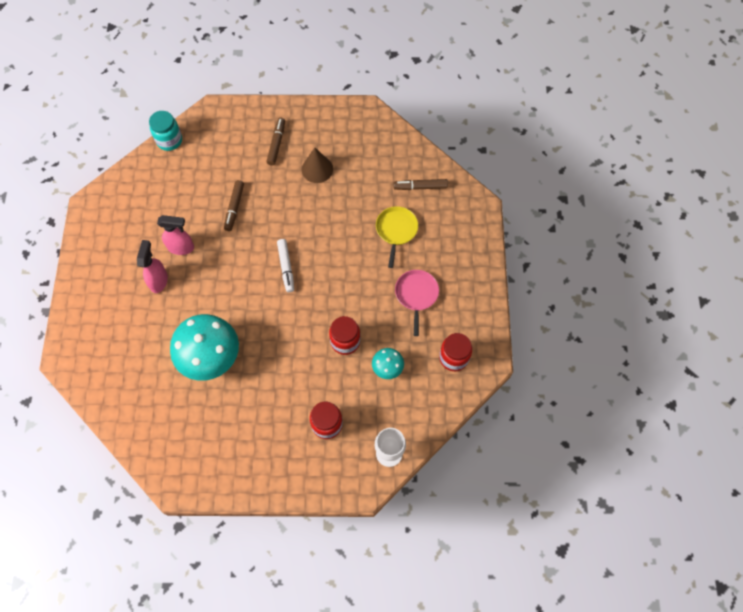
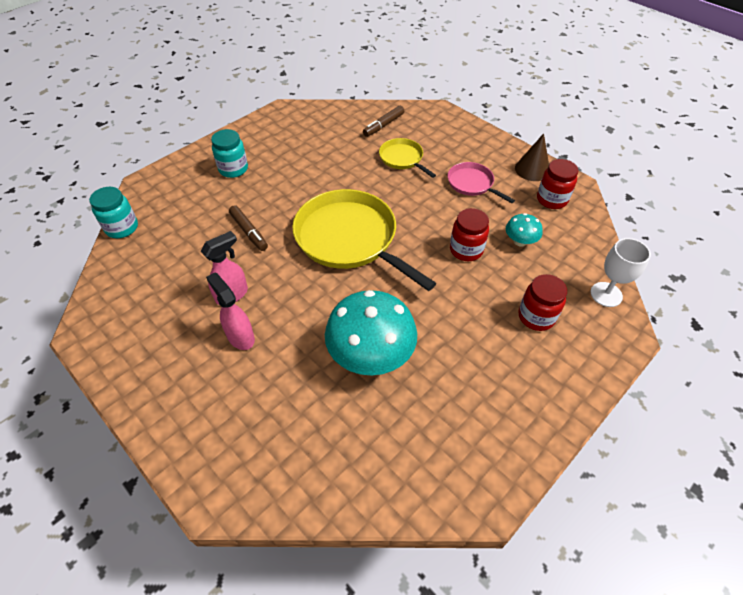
camera: 45 degrees left, 15 degrees down
brown marker [266,118,285,166] -> turquoise jar [211,129,248,178]
white marker [277,239,294,292] -> yellow pan [292,189,436,291]
brown cone [302,148,333,183] -> brown cone moved to [515,133,549,181]

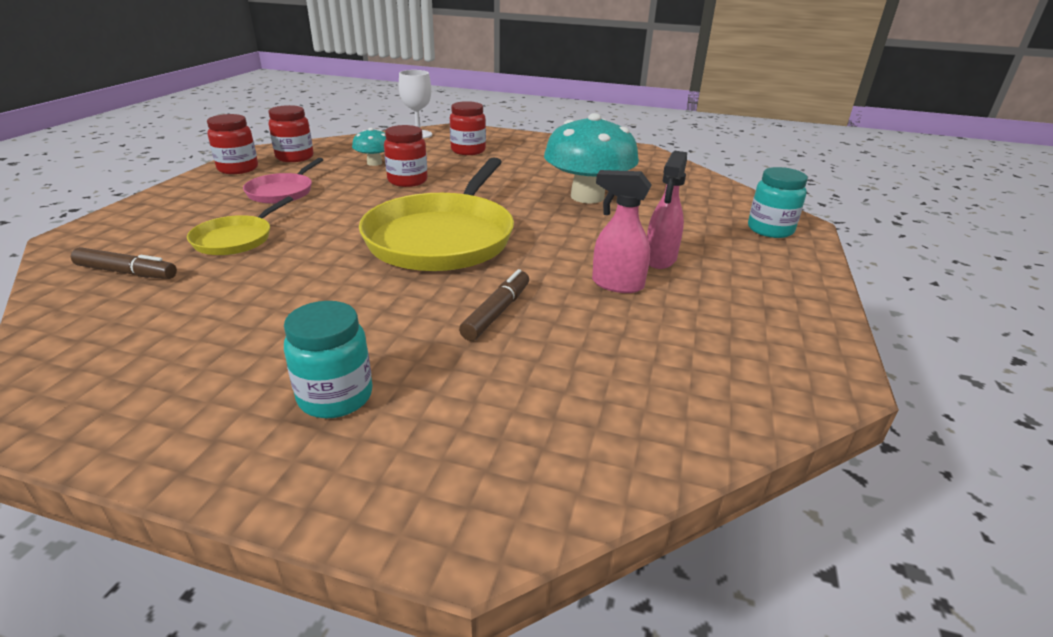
camera: 120 degrees left, 20 degrees down
turquoise jar [89,187,138,238] -> turquoise jar moved to [748,167,808,238]
brown cone [515,133,549,181] -> red jar [207,114,258,174]

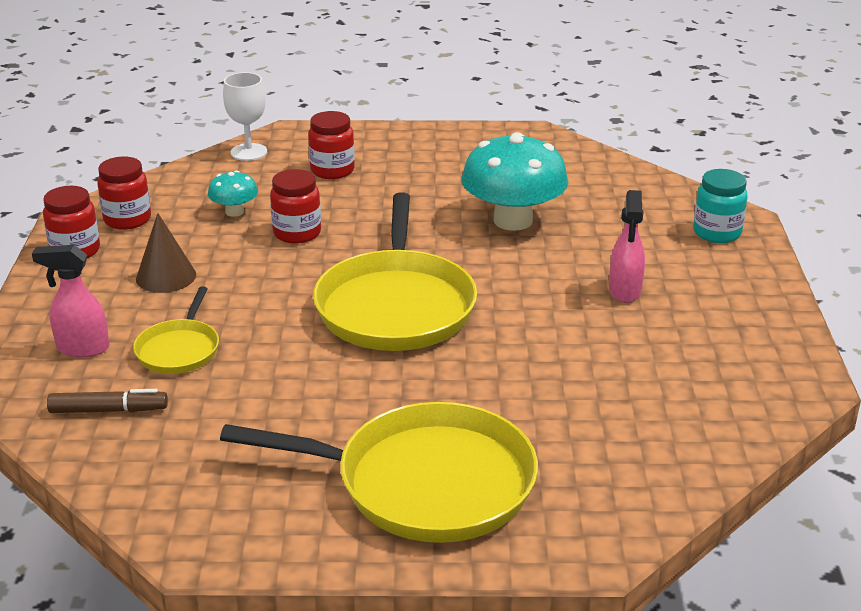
camera: 15 degrees left, 0 degrees up
pink pan [243,158,323,204] -> brown cone [136,213,196,293]
turquoise jar [284,301,373,418] -> yellow pan [220,402,538,543]
brown marker [459,269,529,341] -> none
pink spray bottle [592,170,652,293] -> pink spray bottle moved to [32,245,109,357]

